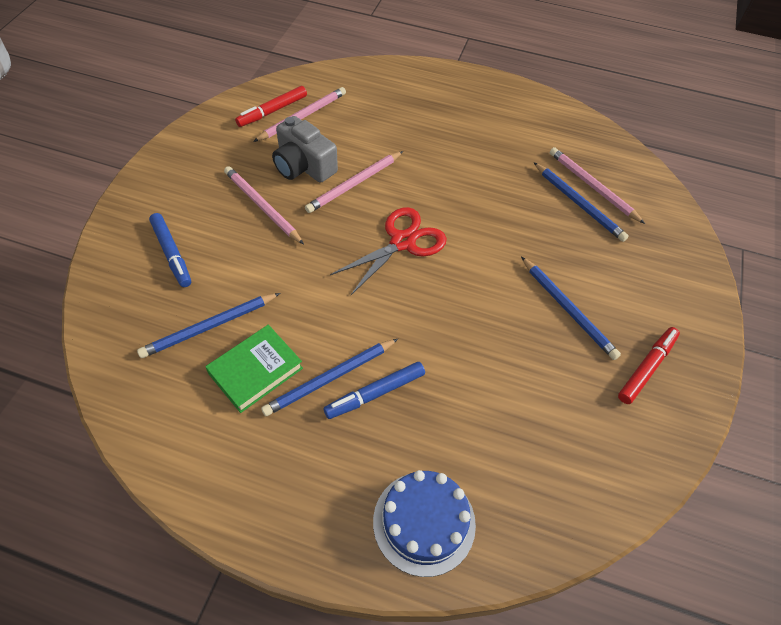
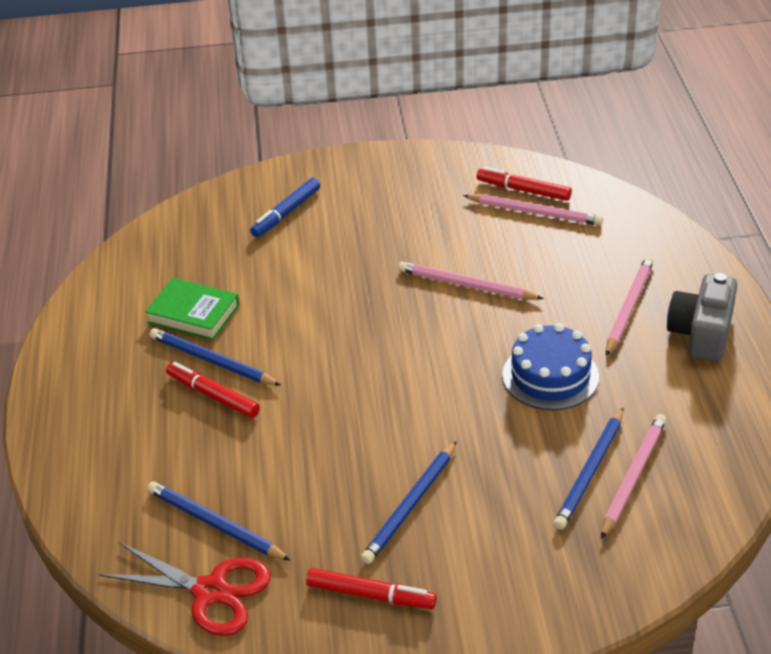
camera: 70 degrees right, 15 degrees down
blue pencil [137,293,280,358] -> blue pencil moved to [147,482,291,561]
pink pencil [224,166,304,244] -> pink pencil moved to [606,256,654,356]
grey camera [272,116,338,183] -> grey camera moved to [667,273,737,362]
blue marker [324,362,425,419] -> red marker [166,362,260,418]
red scissors [330,207,447,295] -> red scissors moved to [98,542,271,636]
blue cake [373,470,476,577] -> blue cake moved to [502,323,599,410]

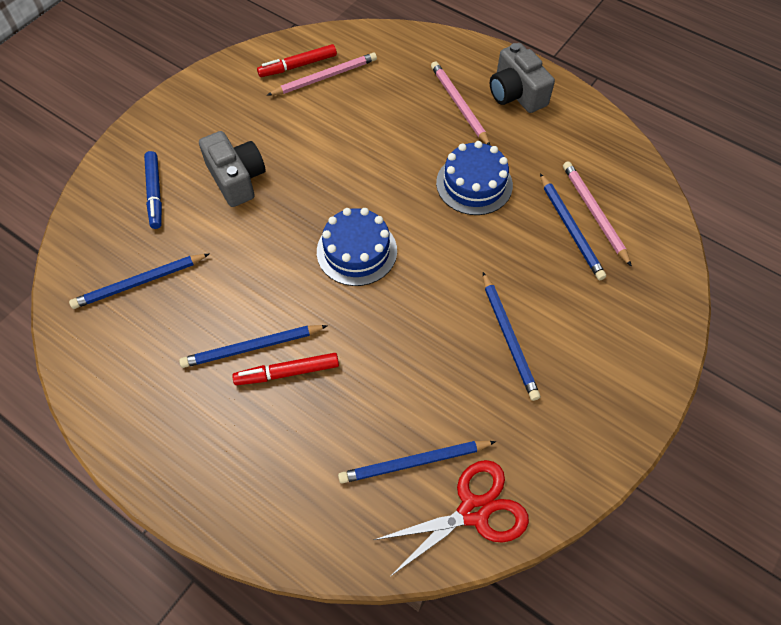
camera: 50 degrees left, 20 degrees up
green book [145,278,240,340] -> none
red marker [306,568,437,609] -> none
pink pencil [398,261,544,299] -> none
none -> blue pencil [69,254,209,309]
none -> grey camera [199,131,265,207]
none -> blue cake [317,208,397,286]

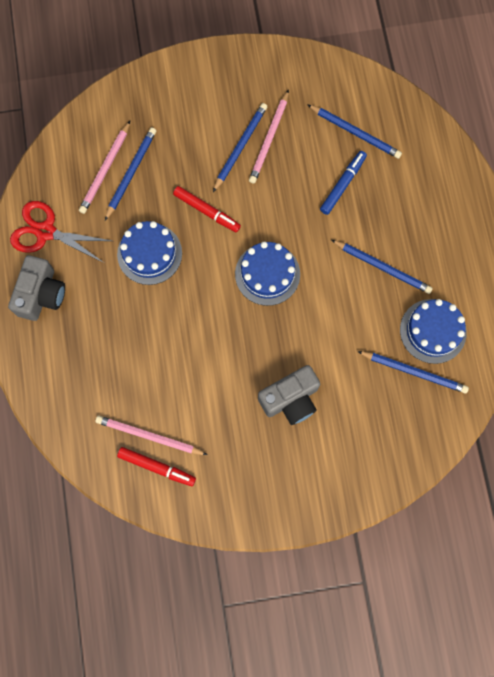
camera: 135 degrees left, 15 degrees up
blue marker [144,151,162,229] -> blue marker moved to [320,151,367,215]
grey camera [199,131,265,207] -> grey camera turned 135 degrees counterclockwise [258,365,320,425]
red marker [232,353,339,385] -> red marker moved to [173,186,241,232]
red scissors [374,460,529,576] -> red scissors moved to [10,201,112,263]
pink pencil [431,61,490,145] -> pink pencil moved to [249,90,289,184]
none -> blue cake [400,299,467,364]

